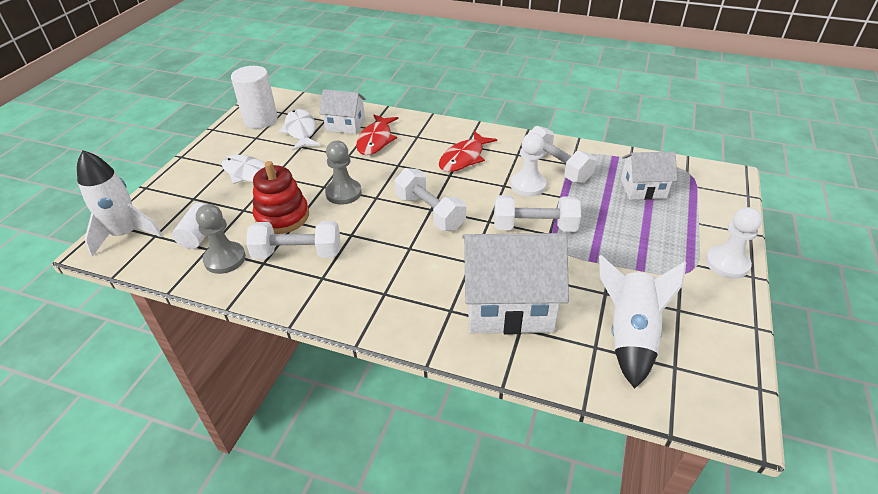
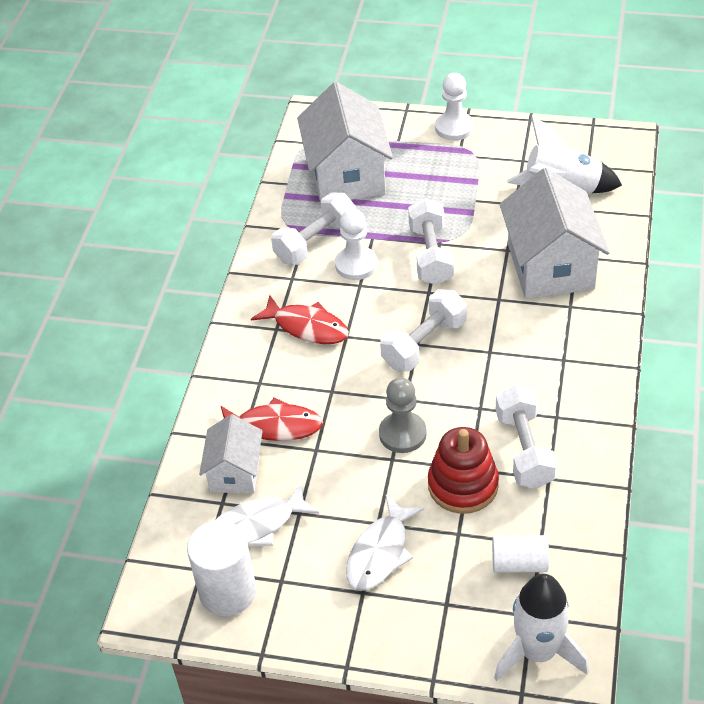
camera: 95 degrees left, 5 degrees up
grey pawn [196,204,246,274] -> none
white house [621,151,677,200] -> white house [297,82,393,204], size x1.77

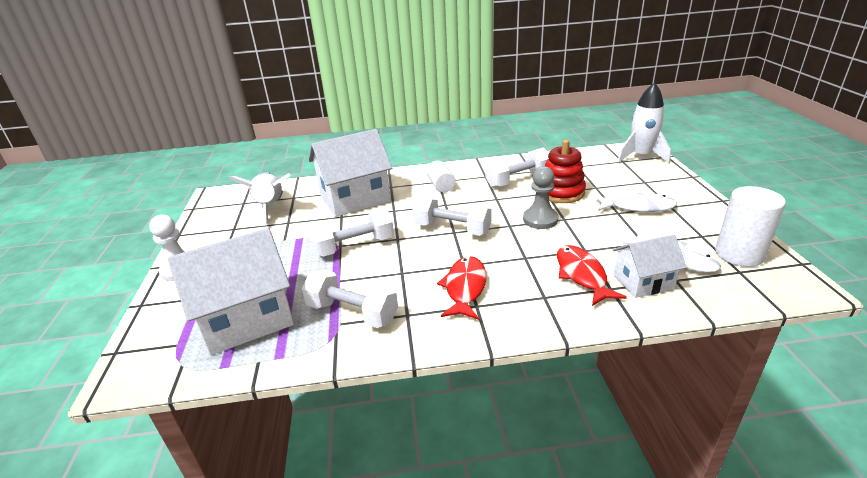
camera: 110 degrees left, 15 degrees down
white pawn [335,209,377,280] -> none
white cylinder [492,535,549,573] -> white cylinder moved to [426,161,456,192]

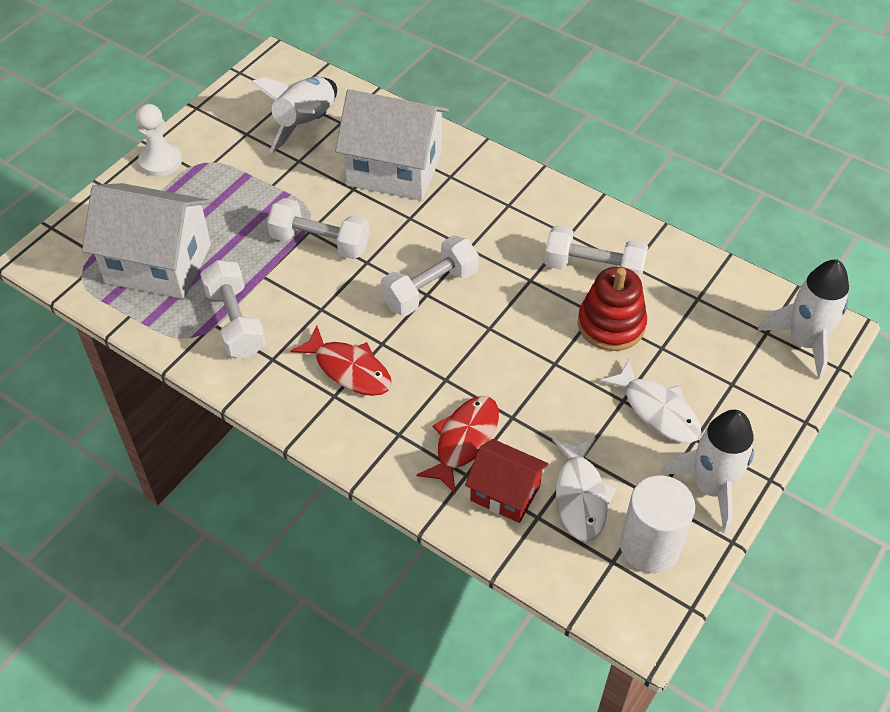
camera: 40 degrees right, 20 degrees up
white dumbbell [413,196,492,236] -> white dumbbell turned 75 degrees clockwise [380,235,479,316]
white cylinder [426,161,456,192] -> none
red fish [437,256,486,320] -> red fish turned 75 degrees clockwise [290,325,392,396]
grey pawn [523,166,558,229] -> none
white house [613,235,687,298] -> red house [465,439,548,523]
none -> white rocket [661,410,754,533]

